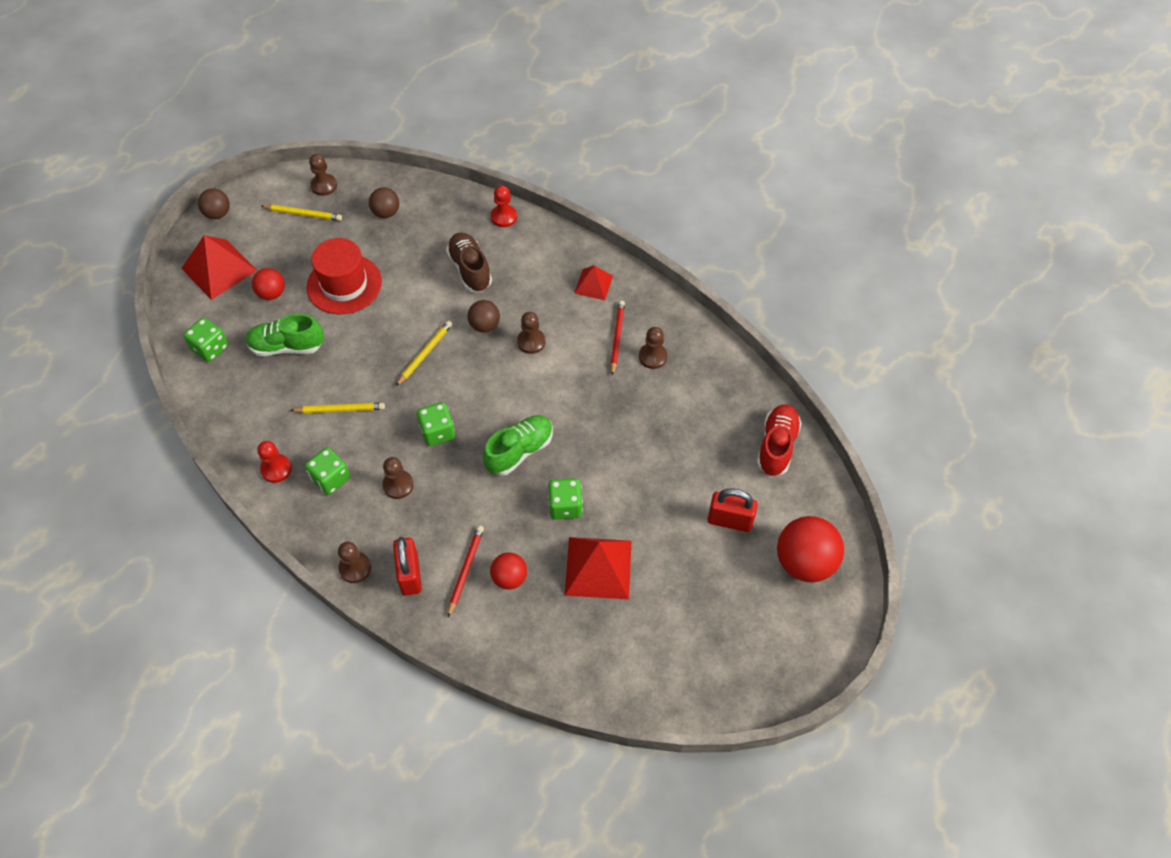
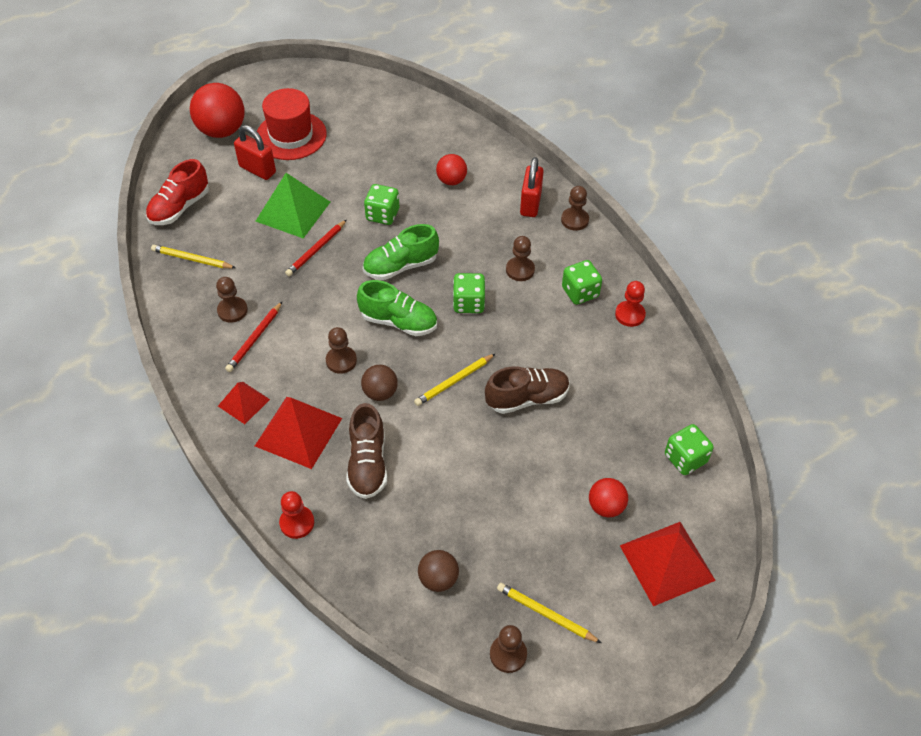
camera: 160 degrees left, 5 degrees down
brown ball [198,188,230,219] -> none
green shoe [245,314,324,356] -> green shoe moved to [357,280,437,336]
yellow pencil [290,403,385,413] -> yellow pencil moved to [151,245,236,268]
red hat [306,238,382,314] -> red hat moved to [257,88,327,160]
red pencil [448,525,484,617] -> red pencil moved to [285,220,347,276]
red pyramid [565,537,632,599] -> red pyramid moved to [255,397,342,469]
none -> green pyramid [256,173,330,239]
none -> brown shoe [485,366,570,414]

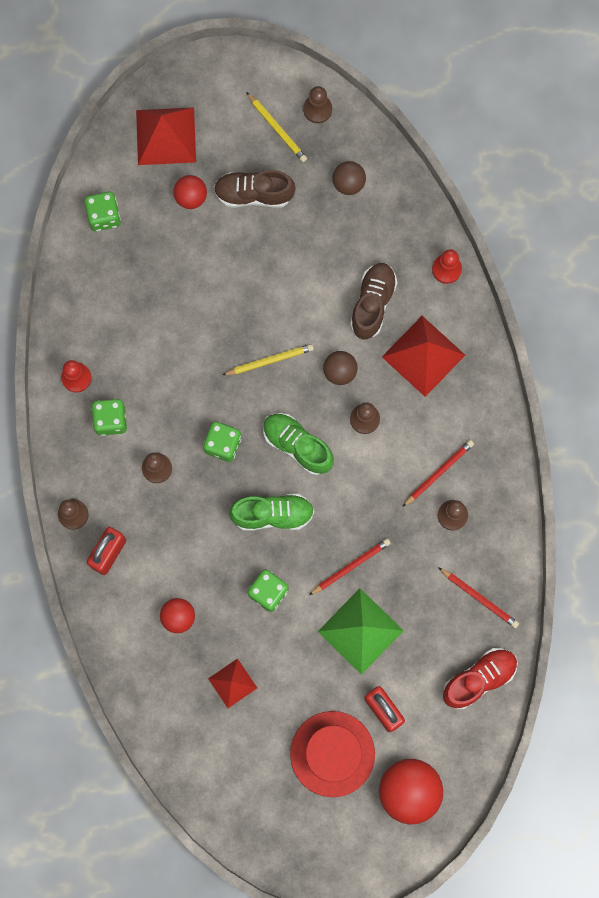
camera: 160 degrees left, 25 degrees up
yellow pencil [151,245,236,268] -> red pencil [438,567,519,628]
red pyramid [218,382,270,424] -> red pyramid moved to [208,658,257,708]
brown shoe [485,366,570,414] -> brown shoe moved to [214,170,296,208]

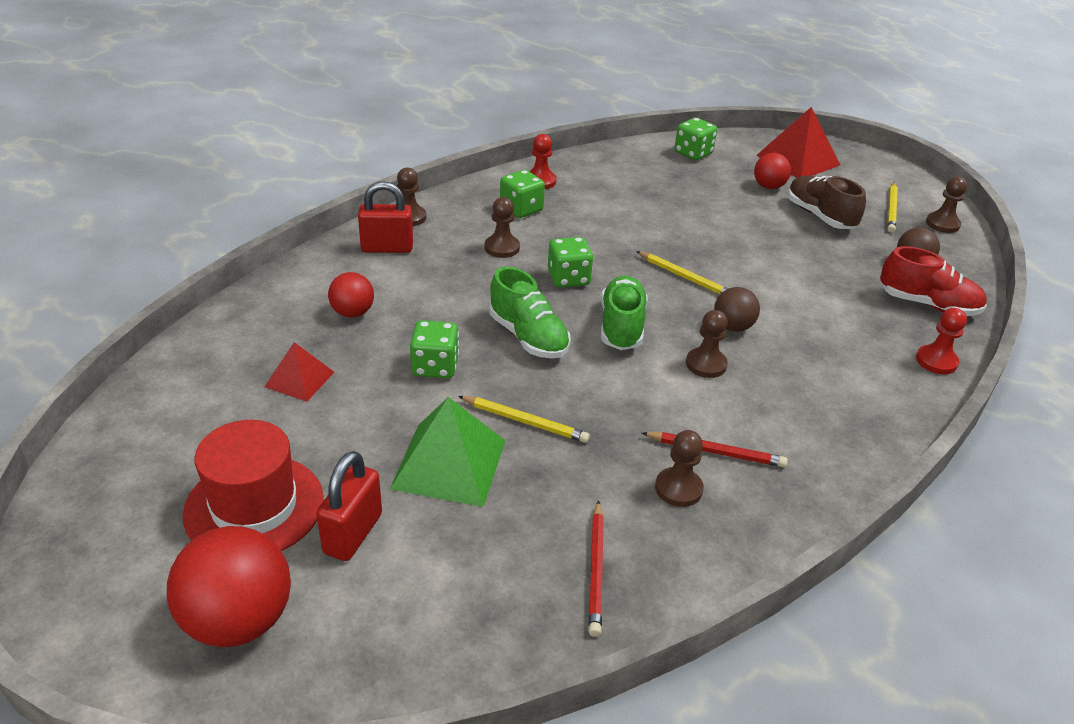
camera: 55 degrees right, 40 degrees down
red pencil [309,538,391,595] -> yellow pencil [458,396,590,443]
brown shoe [350,263,398,340] -> none
red pyramid [382,316,465,397] -> none
red shoe [443,648,518,709] -> red shoe moved to [880,246,987,316]

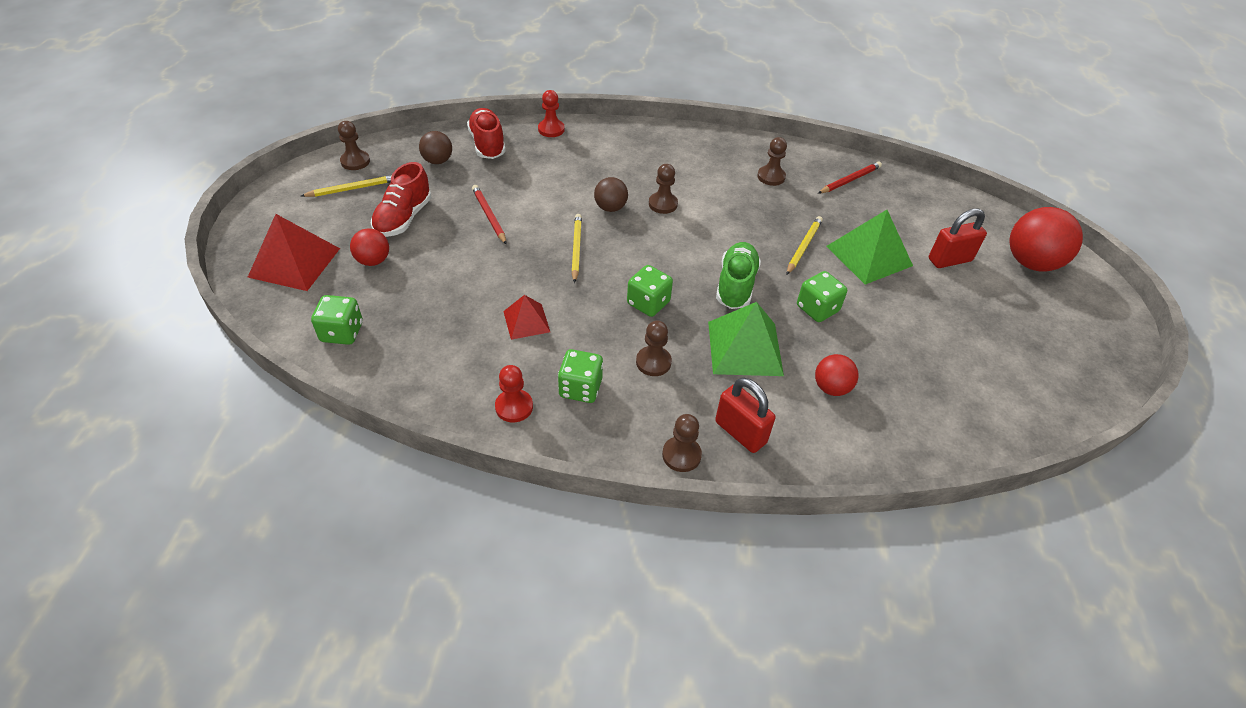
camera: 130 degrees left, 10 degrees up
red hat [183,420,324,551] -> none
red pyramid [264,342,334,402] -> red pyramid moved to [503,295,550,340]
yellow pencil [458,396,590,443] -> yellow pencil turned 45 degrees clockwise [787,216,823,274]
green shoe [601,276,648,350] -> none
red pencil [642,432,788,467] -> red pencil moved to [472,185,507,245]
brown shoe [788,175,866,229] -> red shoe [371,162,432,237]
none -> green pyramid [708,302,784,376]

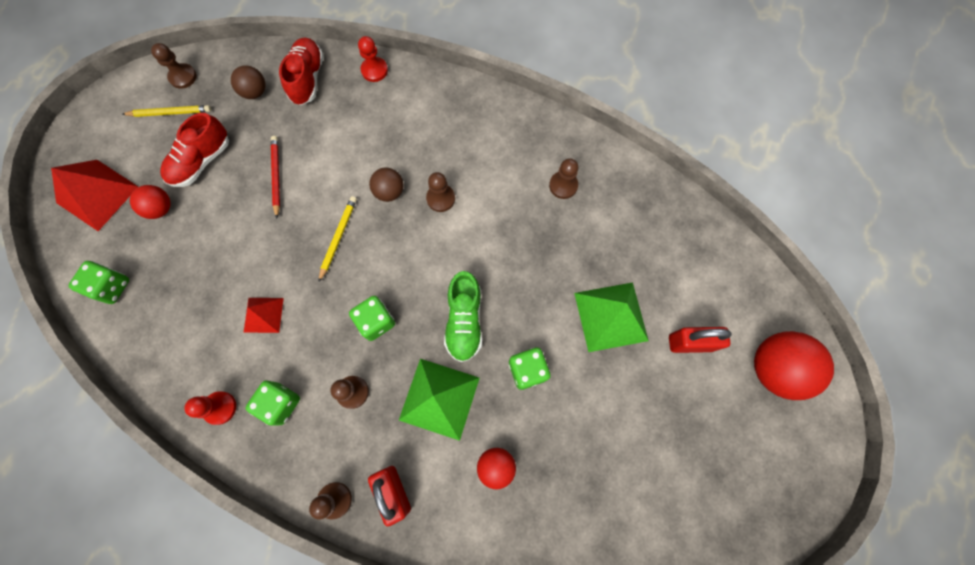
camera: 20 degrees right, 25 degrees up
green shoe [716,242,761,309] -> green shoe turned 150 degrees clockwise [444,271,482,362]
yellow pencil [787,216,823,274] -> none
red pencil [818,161,882,193] -> none

